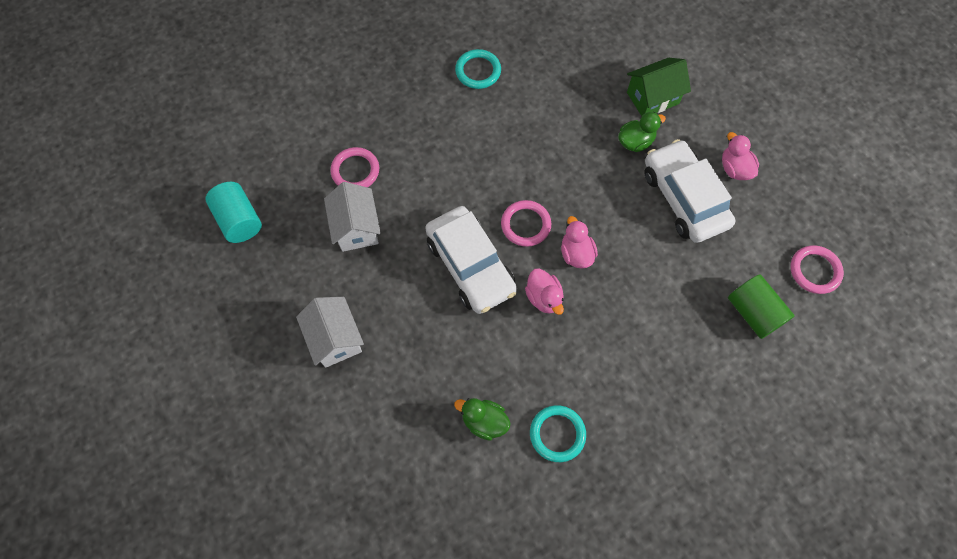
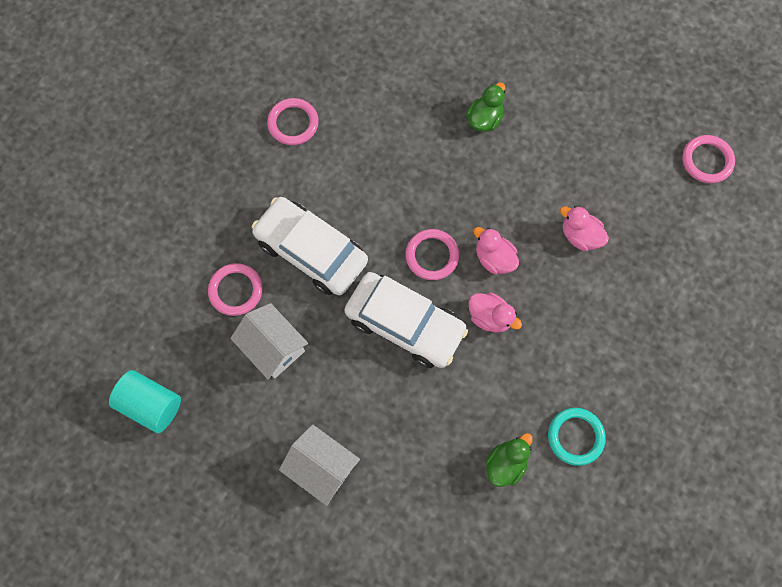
camera: 30 degrees left, 5 degrees up
green duck [454,398,510,441] -> green duck turned 135 degrees clockwise [485,433,533,487]
turquoise ring [455,49,501,89] -> pink ring [267,98,319,145]
green house [627,58,691,116] -> none
white car [644,139,735,243] -> white car moved to [251,197,368,295]
pink duck [722,132,759,180] -> pink duck moved to [560,206,609,251]
green cylinder [728,274,795,339] -> none

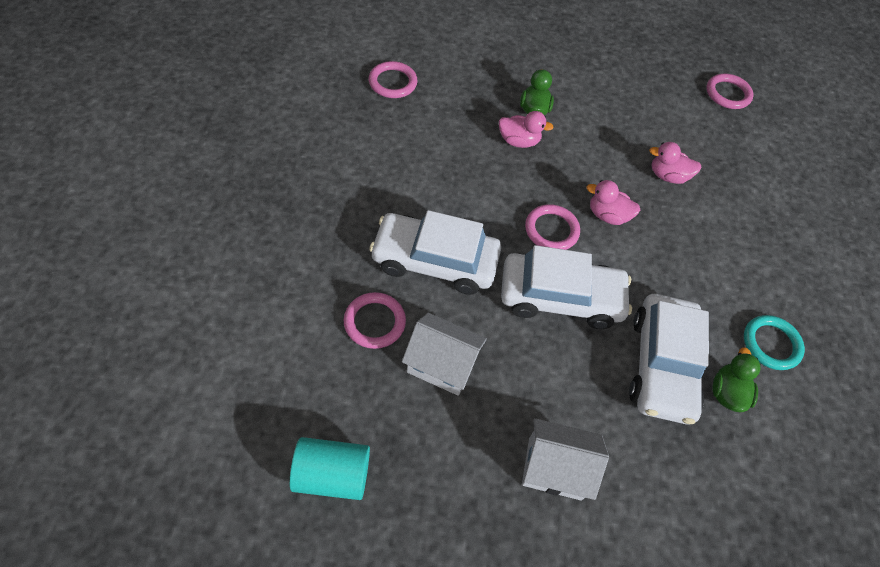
camera: 30 degrees left, 15 degrees down
pink ring [267,98,319,145] -> pink ring moved to [369,61,418,98]
pink duck [469,292,522,332] -> pink duck moved to [499,111,554,148]
none -> white car [629,294,709,424]

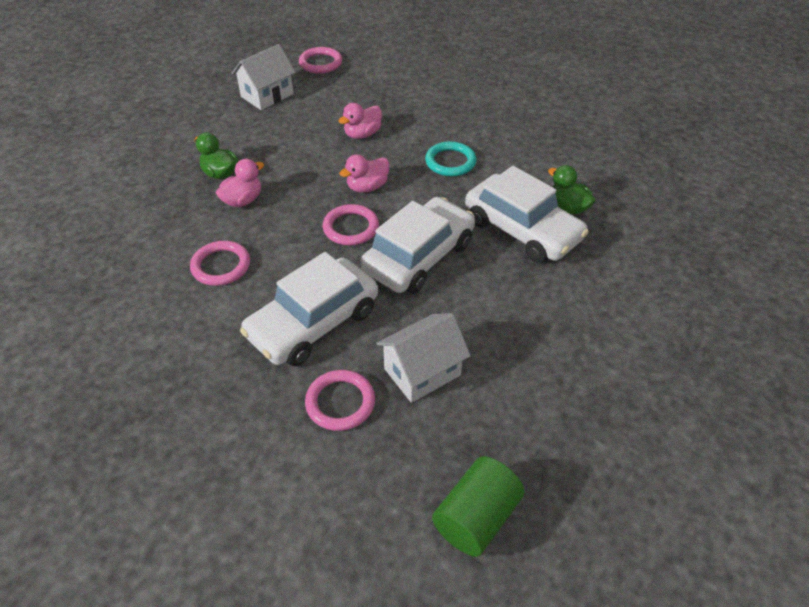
camera: 50 degrees left, 10 degrees down
turquoise cylinder [290,437,370,500] -> green cylinder [432,456,524,557]
pink ring [369,61,418,98] -> pink ring moved to [190,241,250,286]
white house [522,418,609,501] -> white house moved to [231,44,296,110]
turquoise ring [744,315,805,370] -> turquoise ring moved to [425,141,476,176]

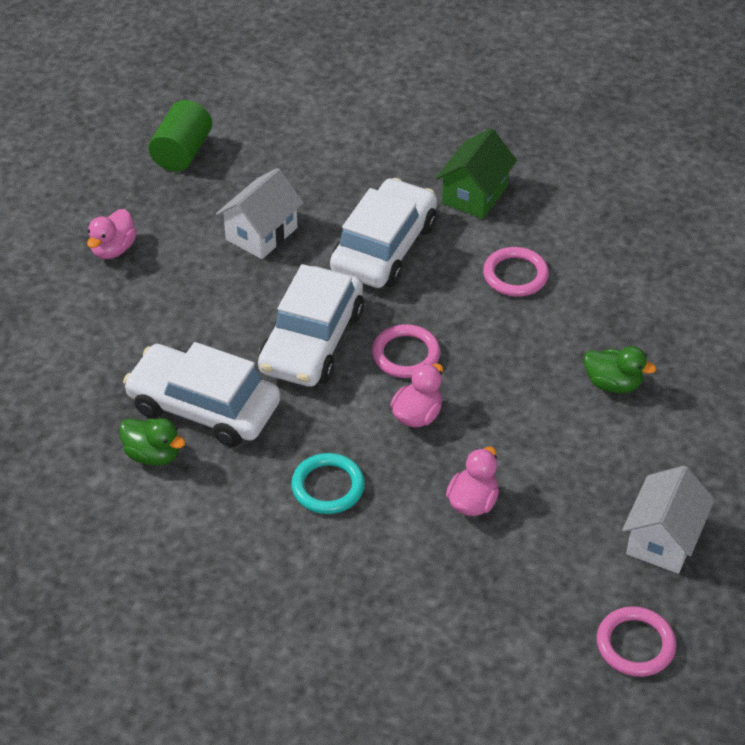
camera: 160 degrees right, 0 degrees up
pink duck [216,159,264,207] -> pink duck moved to [87,209,137,259]
pink ring [305,370,375,431] -> none
none -> green house [436,128,517,219]

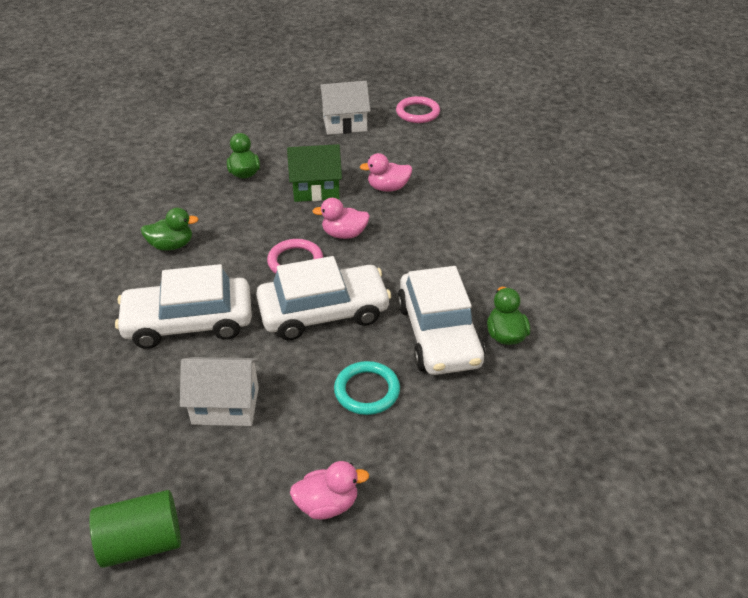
camera: 125 degrees left, 5 degrees down
turquoise ring [291,453,365,514] -> turquoise ring moved to [334,361,400,415]
green house [436,128,517,219] -> green house moved to [287,144,342,202]
pink ring [483,247,549,297] -> green duck [141,208,198,251]

